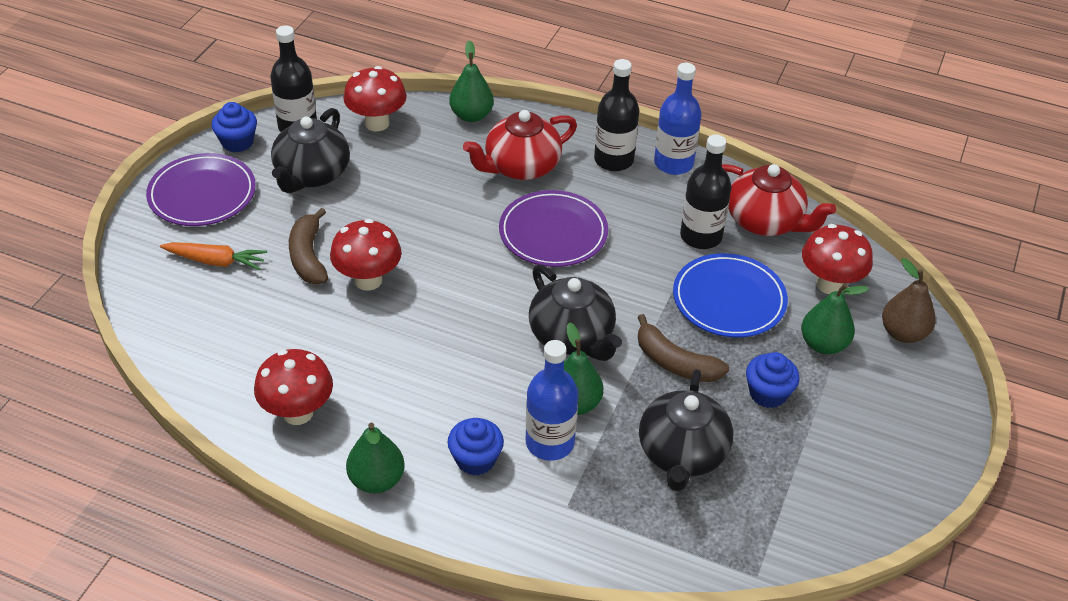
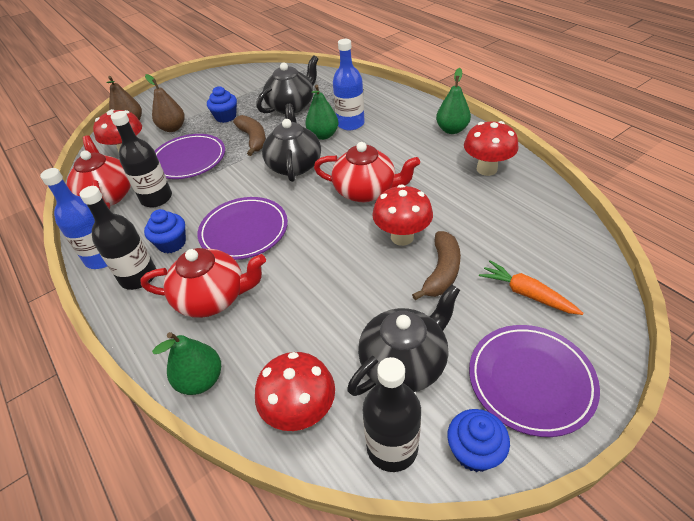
camera: 145 degrees left, 0 degrees up
blue cupcake [447,418,504,476] -> blue cupcake moved to [144,209,186,253]
blue plate [673,253,788,338] -> purple plate [155,134,225,179]
green pear [801,283,868,354] -> brown pear [145,74,185,132]
none -> red teapot [314,142,420,202]

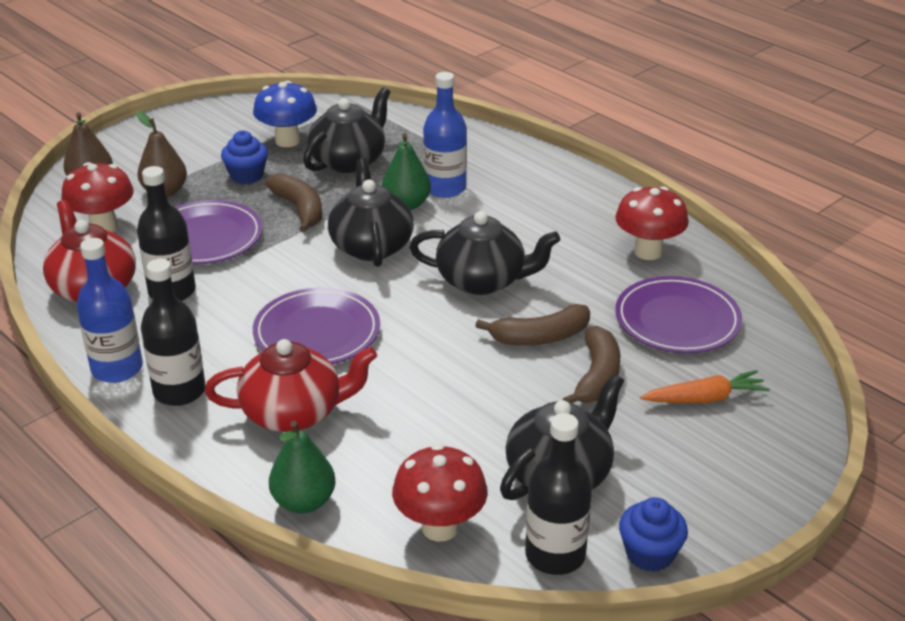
camera: 10 degrees left, 10 degrees down
blue cupcake [144,209,186,253] -> none
red teapot [314,142,420,202] -> black teapot [410,211,560,295]
red mushroom [372,184,433,246] -> brown banana [475,304,590,346]
green pear [436,68,471,134] -> none
purple plate [469,325,600,437] -> purple plate moved to [615,276,742,353]
orange carrot [479,260,583,315] -> orange carrot turned 135 degrees clockwise [640,370,770,403]
none -> blue mushroom [253,81,317,147]

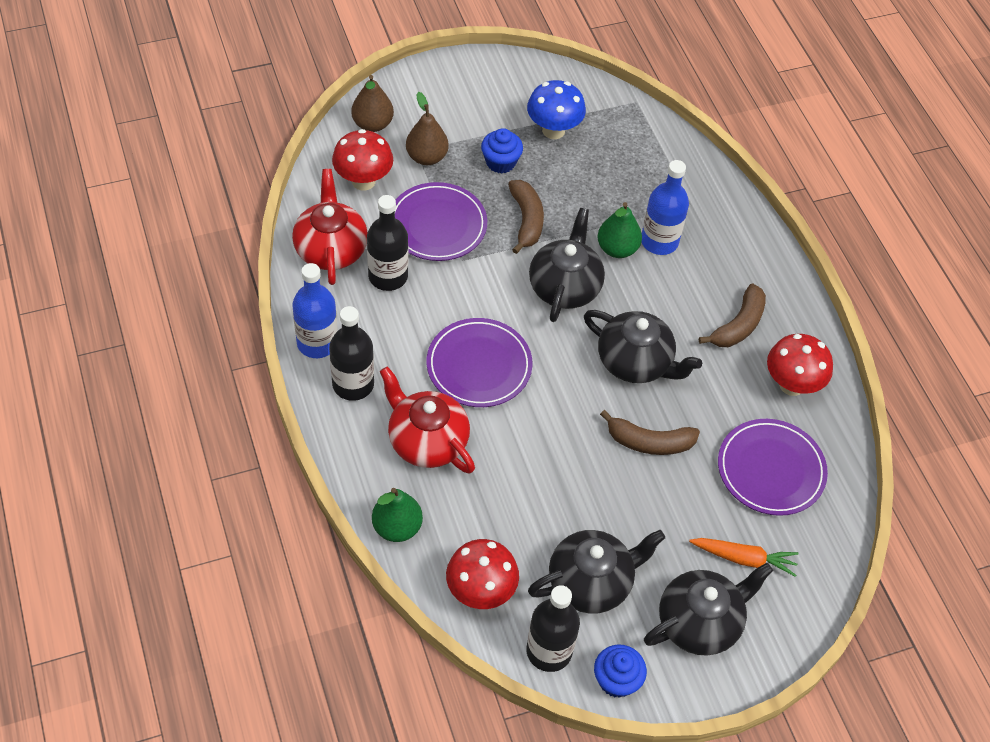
camera: 20 degrees right, 20 degrees up
red teapot [205,339,377,432] -> red teapot turned 150 degrees counterclockwise [379,366,475,474]
black teapot [303,87,390,173] -> black teapot moved to [644,563,773,656]
brown banana [562,326,620,403] -> brown banana moved to [699,284,766,347]

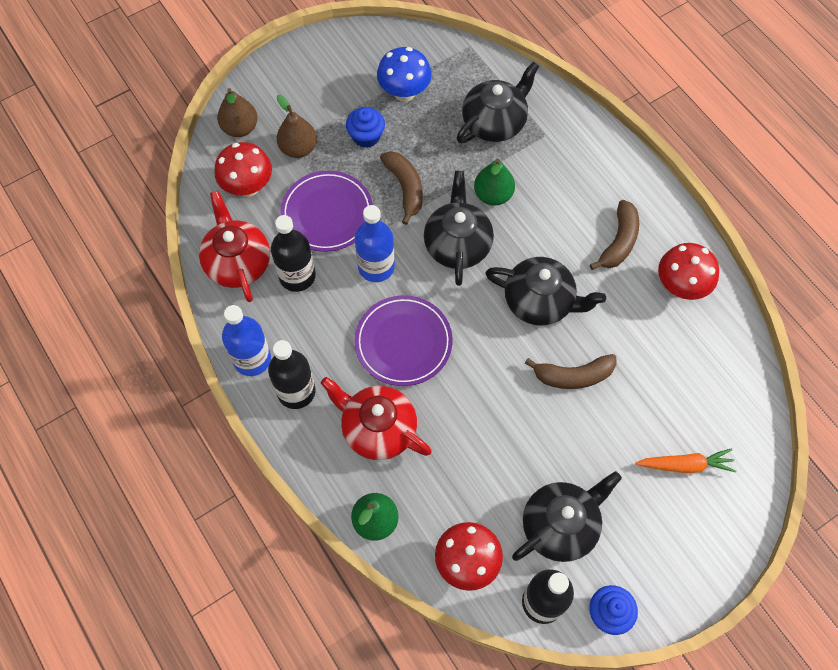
camera: 10 degrees left, 10 degrees up
blue bottle [642,160,689,255] -> blue bottle moved to [355,205,395,282]
black teapot [644,563,773,656] -> black teapot moved to [456,62,539,143]
purple plate [718,419,828,516] -> none

